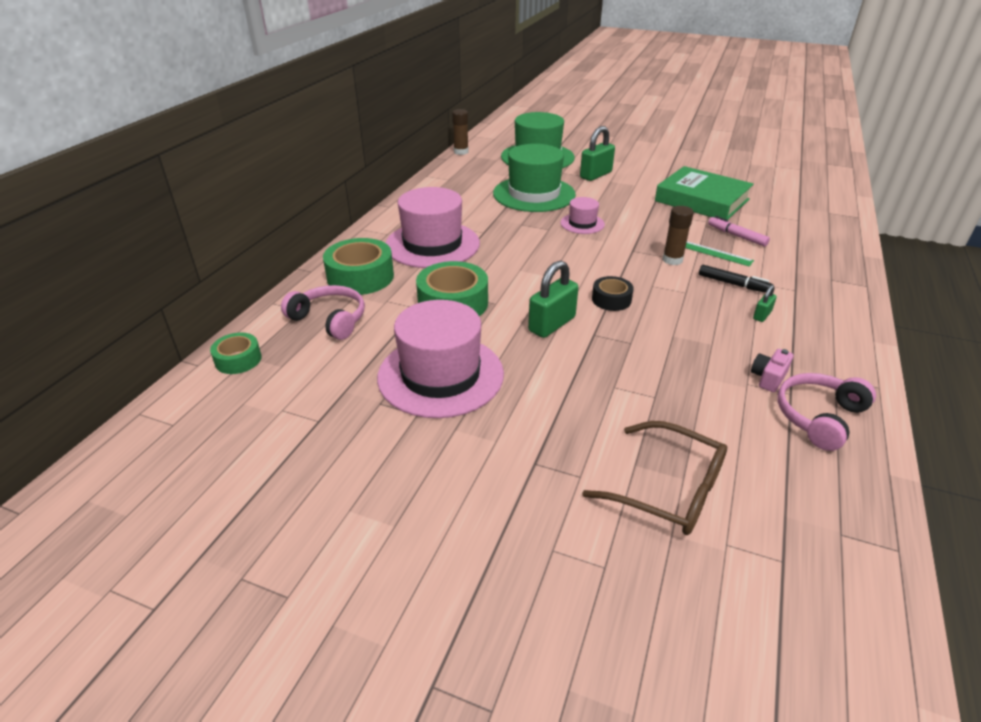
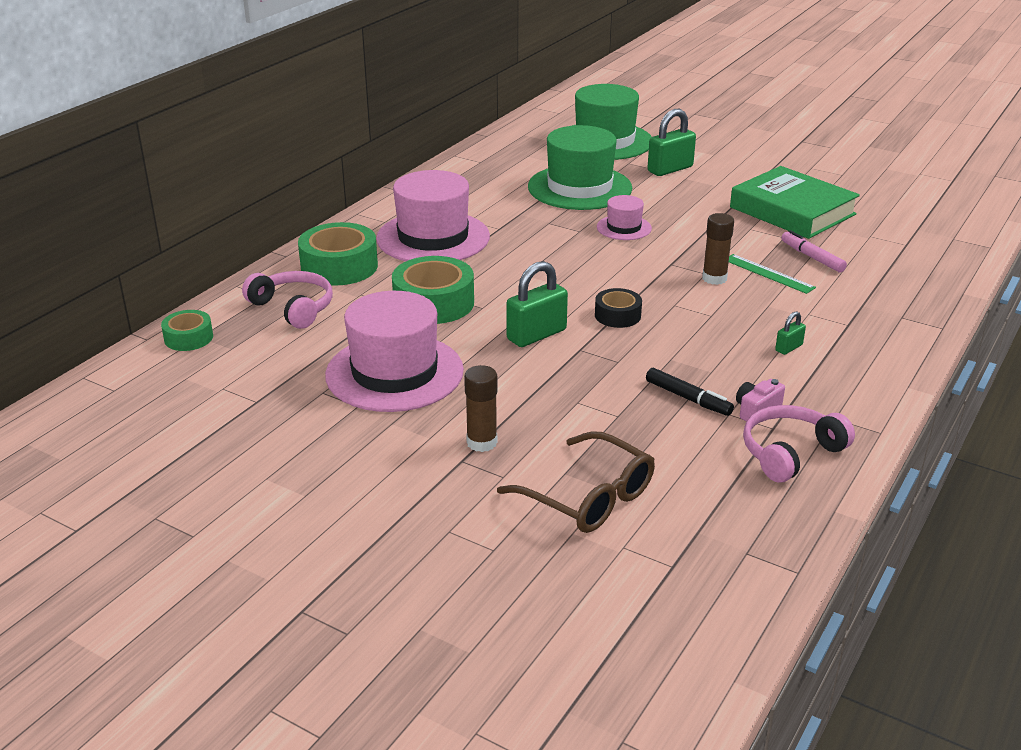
camera: 10 degrees right, 5 degrees down
brown glue stick [452,109,469,155] -> brown glue stick moved to [464,365,497,452]
black marker [699,265,773,293] -> black marker moved to [646,368,734,416]

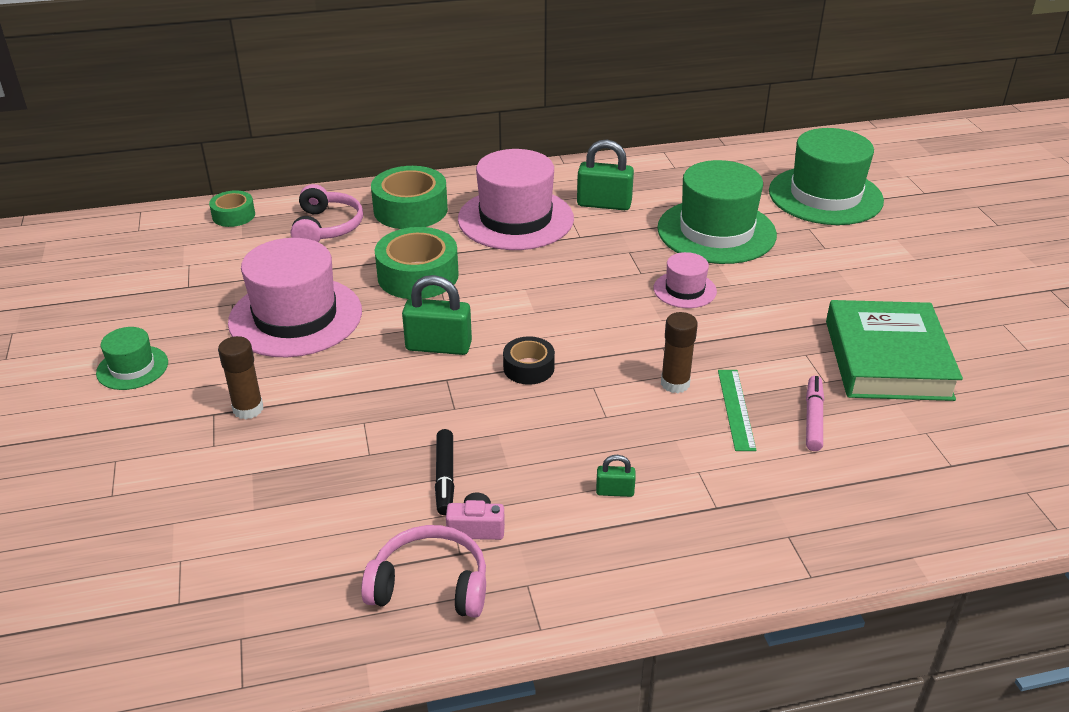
camera: 45 degrees right, 5 degrees up
brown glasses [497,431,655,533] -> none
green padlock [648,109,696,176] -> green padlock moved to [577,139,634,210]
none -> green hat [96,327,168,390]

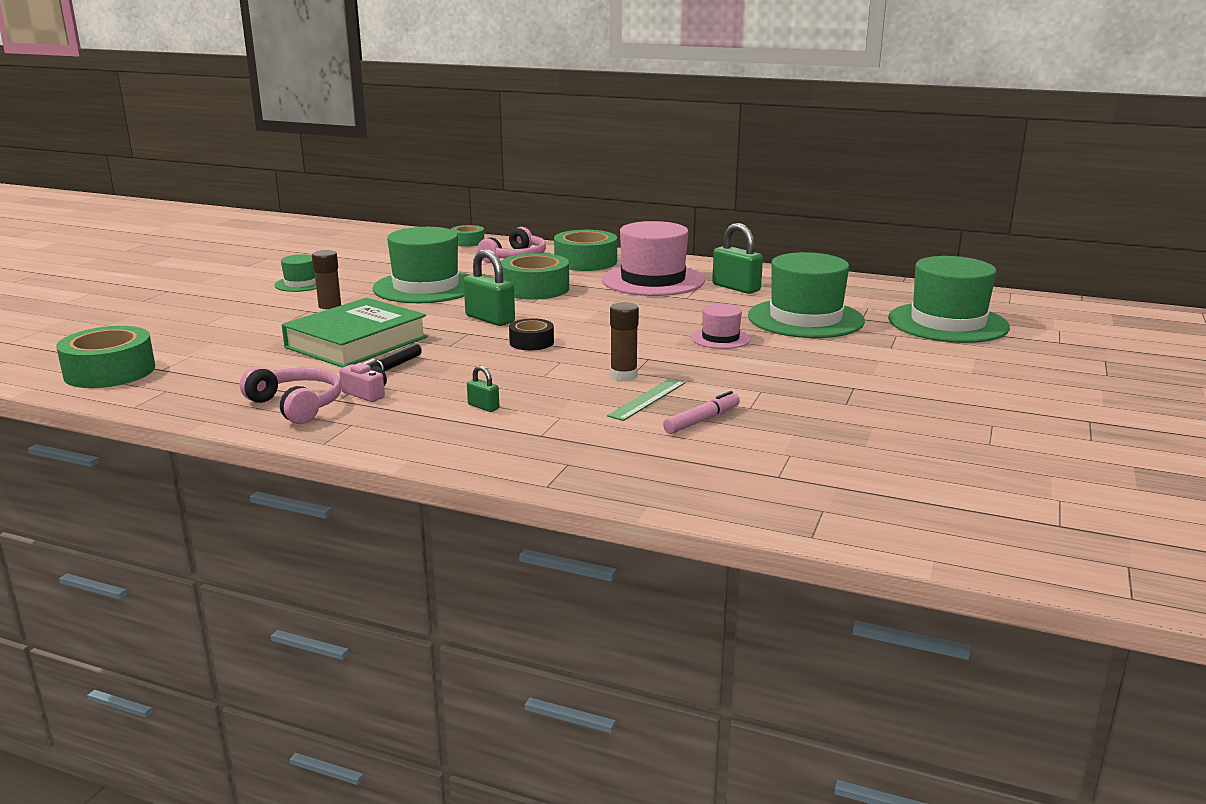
camera: 35 degrees right, 15 degrees down
pink hat [228,238,362,357] -> green hat [373,227,469,303]
green book [826,300,963,401] -> green book moved to [282,298,428,368]
none -> green tape [56,326,155,388]

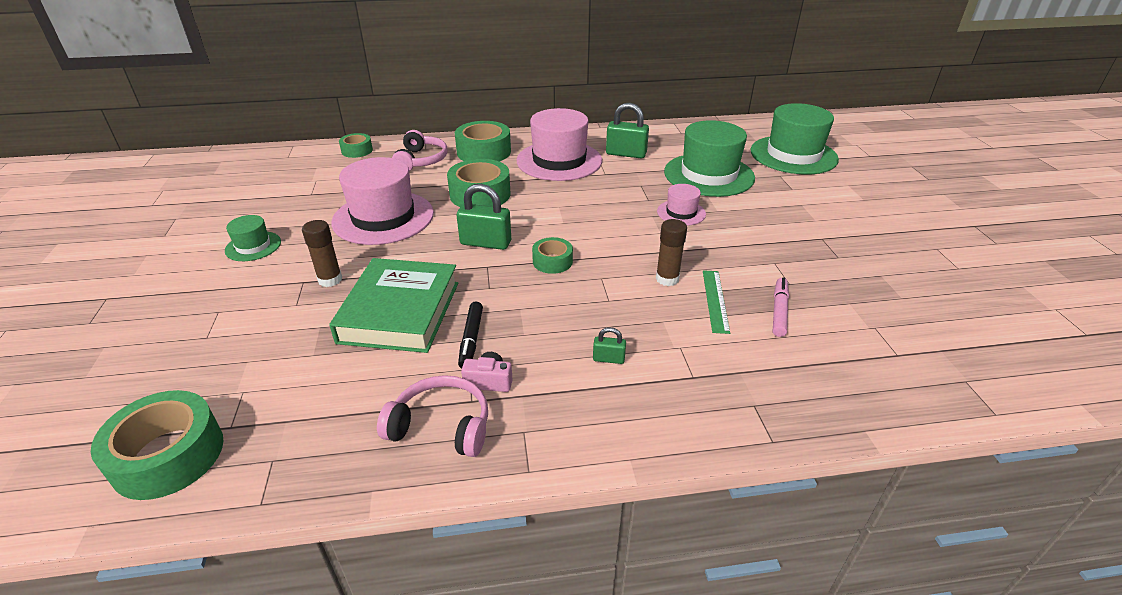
camera: 30 degrees left, 15 degrees up
green hat [373,227,469,303] -> pink hat [331,157,434,245]
black tape [509,318,554,350] -> green tape [532,237,573,274]

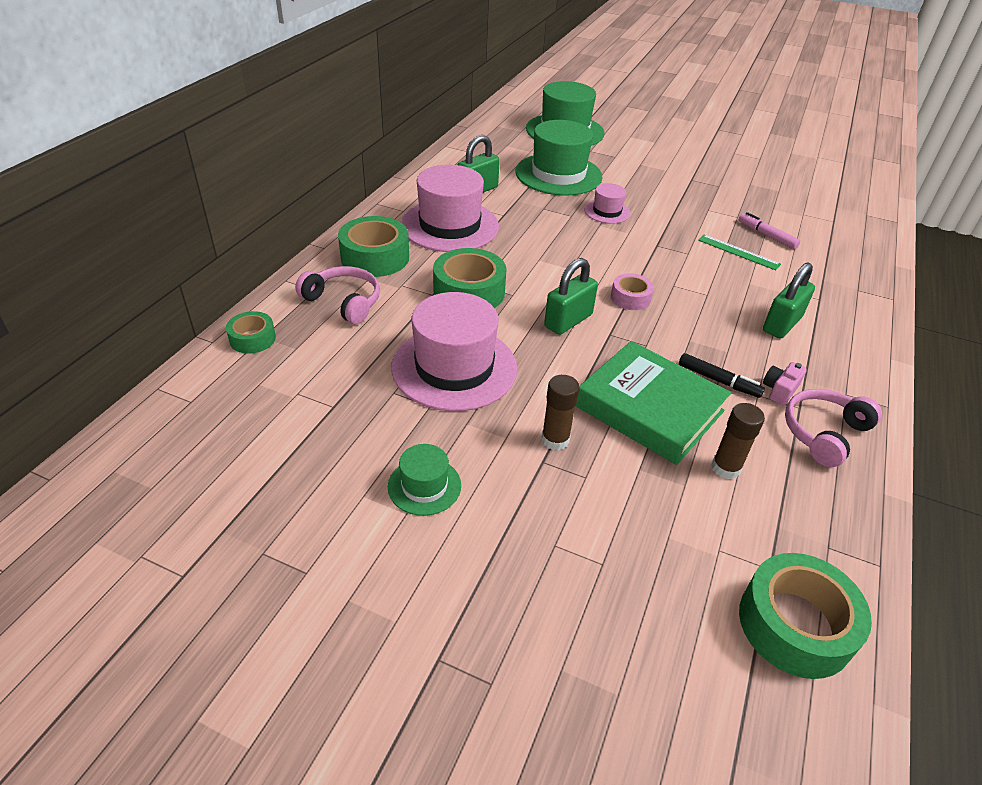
camera: 60 degrees left, 5 degrees up
green tape [532,237,573,274] -> pink tape [611,273,654,310]
green padlock [593,327,626,364] -> green padlock [763,263,815,339], size x2.00
brown glue stick [656,219,687,286] -> brown glue stick moved to [711,403,765,479]

